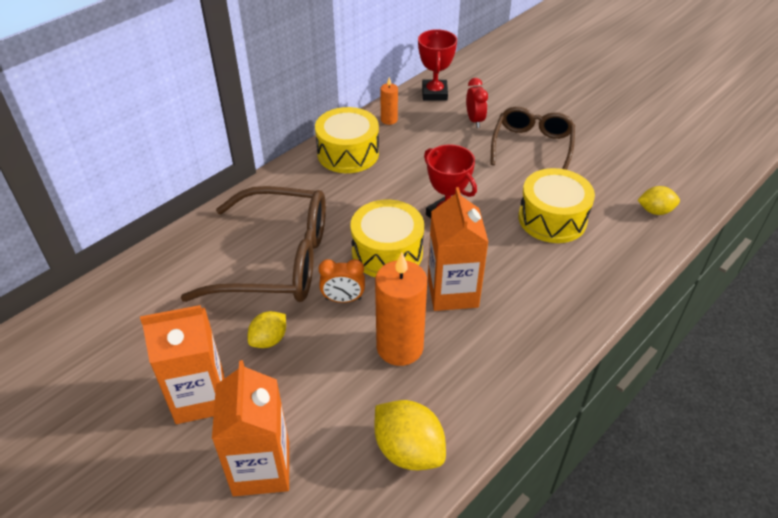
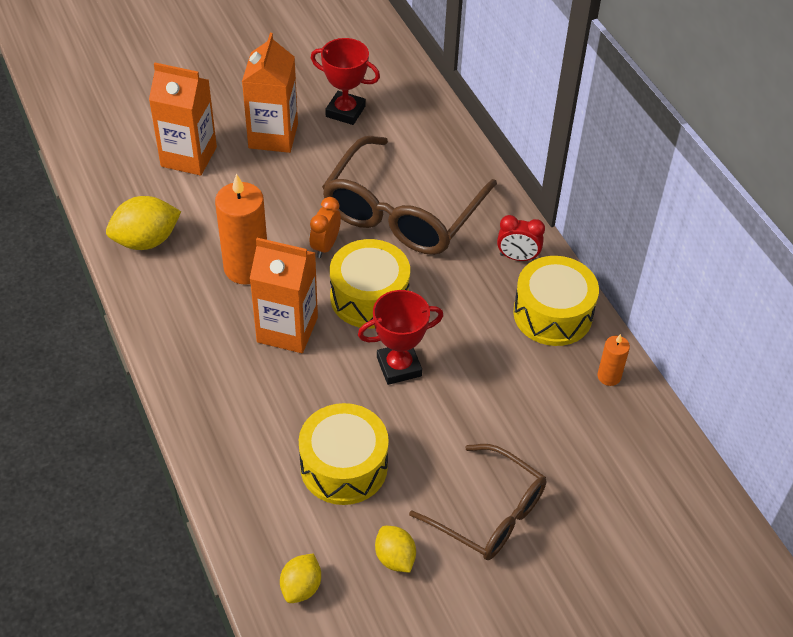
camera: 110 degrees right, 5 degrees up
yellow lemon [248,311,286,348] -> yellow lemon moved to [375,526,416,573]
red trophy [418,29,457,101] -> red trophy moved to [311,38,380,125]
red clock [466,78,488,128] -> red clock moved to [497,215,545,261]

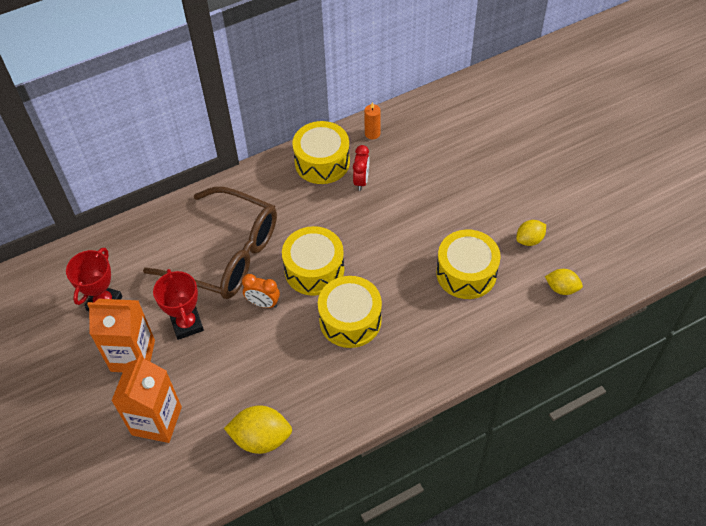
camera: 90 degrees left, 5 degrees up
yellow lemon [106,196,181,250] -> yellow lemon turned 60 degrees counterclockwise [224,405,292,454]
orange candle [215,174,267,285] -> none
orange carton [250,238,318,353] -> yellow drum [318,276,382,348]
red trophy [358,290,444,385] -> red trophy moved to [153,269,204,340]
brown glasses [409,444,546,560] -> none
red clock [497,215,545,261] -> red clock moved to [353,145,369,191]

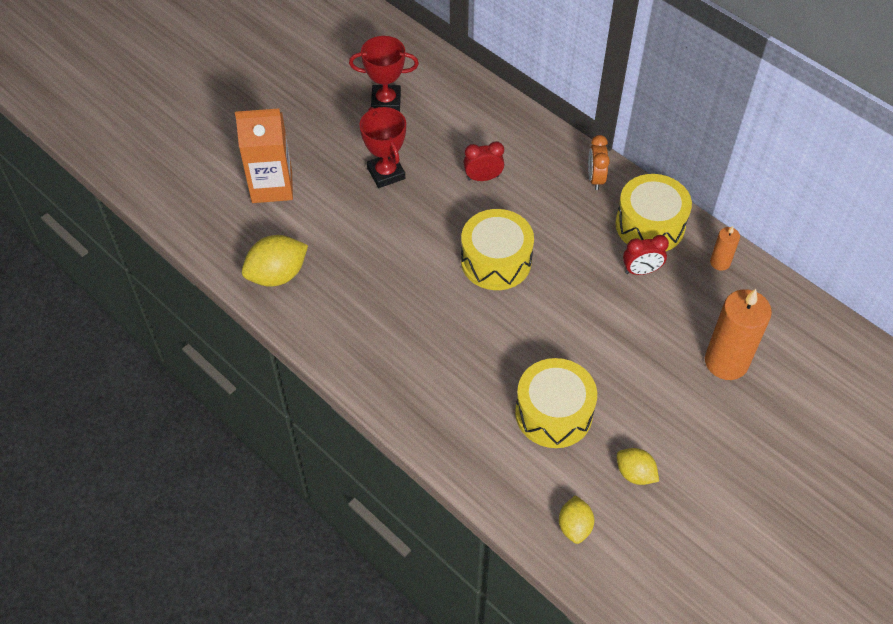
camera: 70 degrees right, 0 degrees up
orange carton [87,299,155,372] -> none
brown glasses [143,187,277,299] -> red clock [464,141,504,181]
red trophy [153,269,204,340] -> red trophy turned 75 degrees counterclockwise [360,107,406,188]
yellow lemon [224,405,292,454] -> yellow lemon turned 75 degrees clockwise [242,235,308,287]
orange clock [242,274,280,308] -> orange clock moved to [588,135,610,190]
yellow drum [318,276,382,348] -> none
none -> orange candle [705,289,772,380]

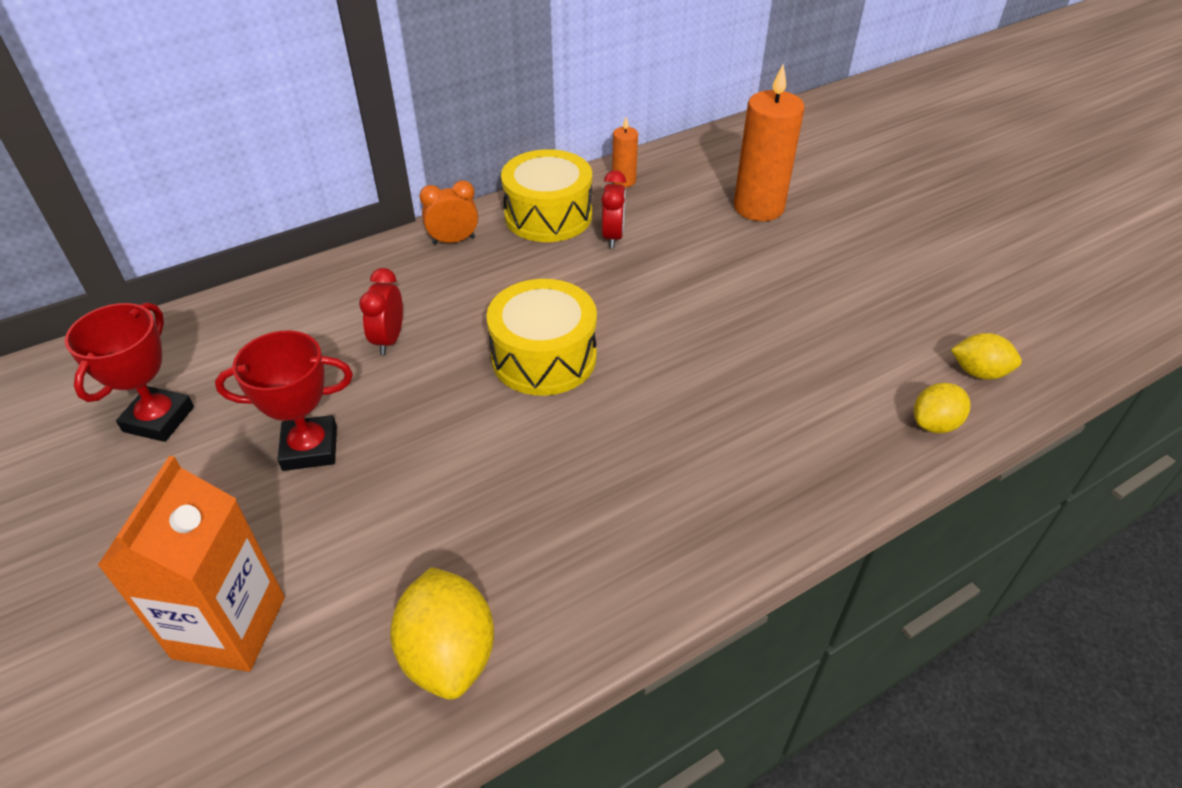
camera: 75 degrees left, 10 degrees down
yellow drum [515,358,597,448] -> none
orange clock [588,135,610,190] -> orange clock turned 150 degrees clockwise [420,180,478,245]
yellow lemon [617,448,659,485] -> yellow lemon moved to [914,383,971,433]

